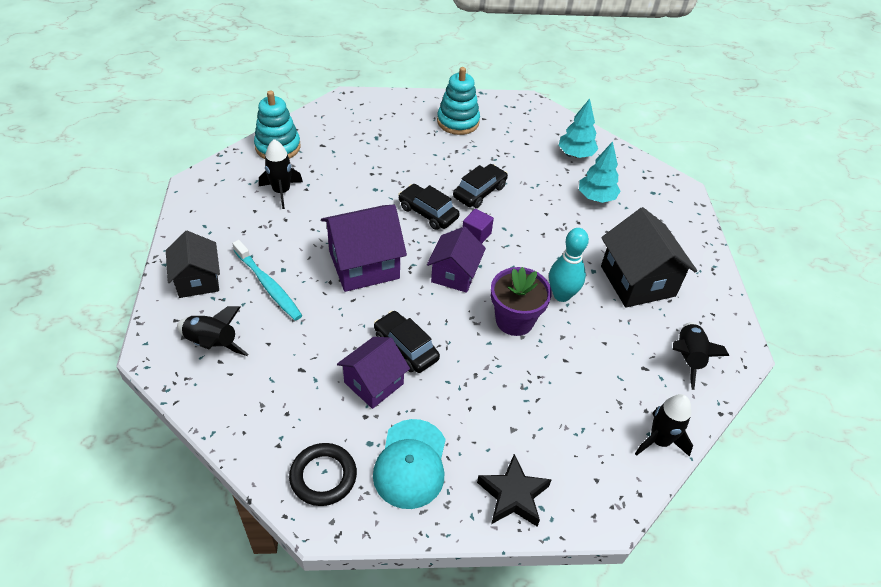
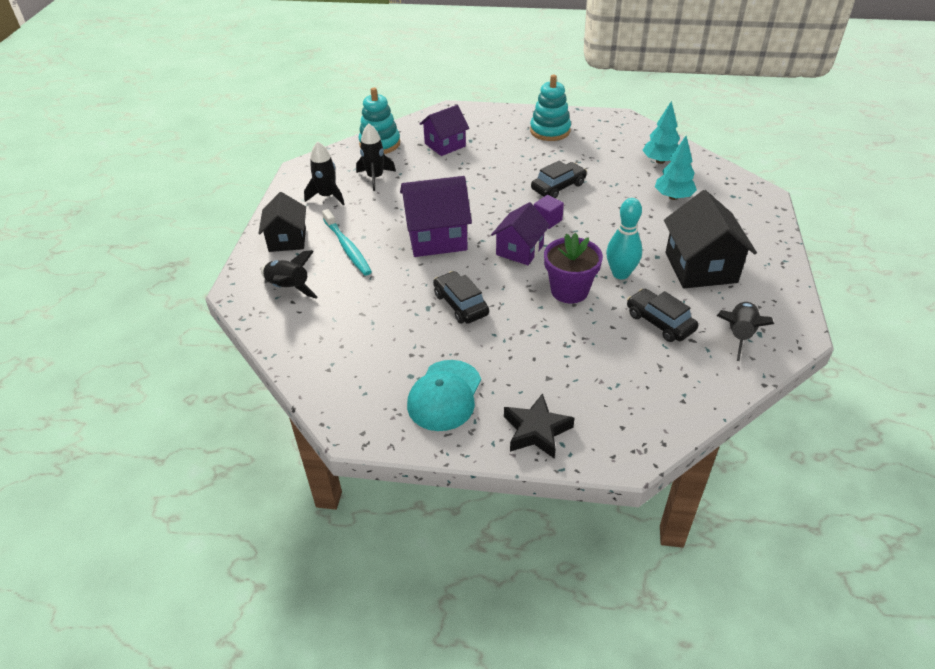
camera: 15 degrees right, 5 degrees down
black ring [289,443,357,506] -> none
purple house [337,337,410,409] -> purple house moved to [420,105,469,156]
black car [398,184,460,230] -> black car moved to [627,289,698,342]
black rocket [635,394,693,457] -> black rocket moved to [304,141,345,205]

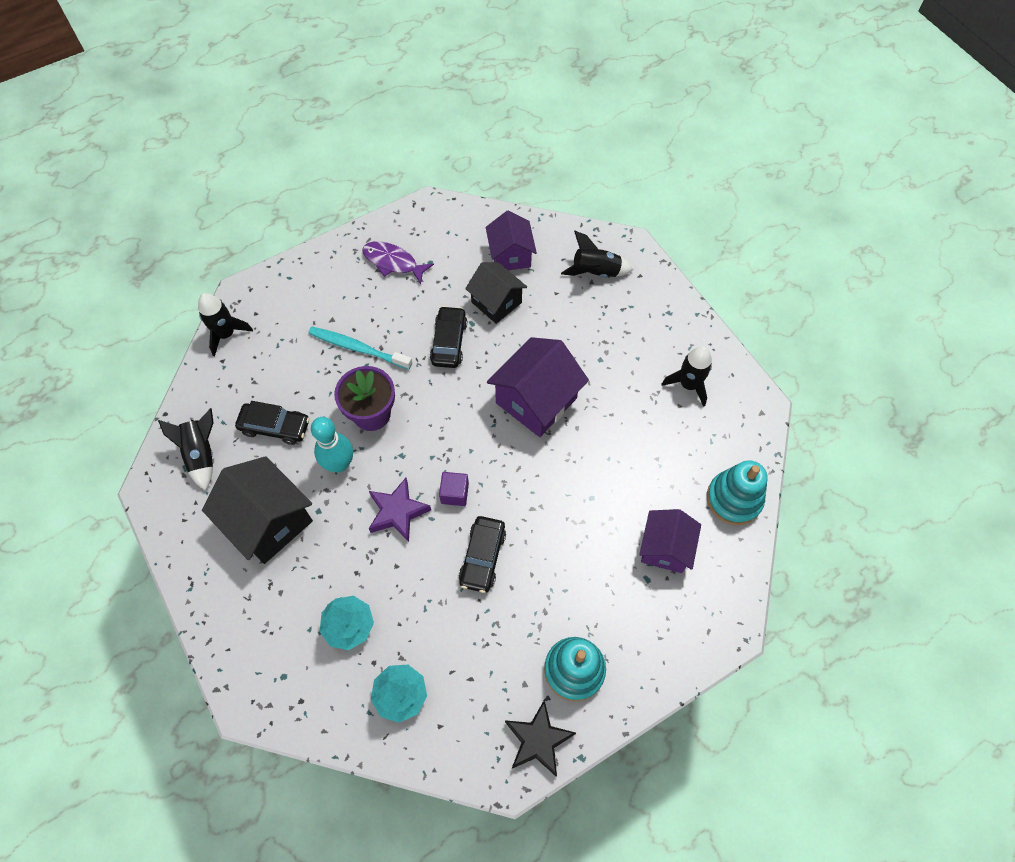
camera: 140 degrees right, 20 degrees up
black house [258,192,306,252] -> black house moved to [465,262,527,324]
turquoise toothbrush [322,209,372,276] -> turquoise toothbrush moved to [308,327,412,369]
black rocket [356,123,396,191] -> black rocket moved to [198,293,253,356]
turquoise cap [407,360,481,431] -> purple fish [362,241,434,284]
black car [433,271,489,324] -> black car turned 105 degrees counterclockwise [430,306,467,368]
purple house [491,202,550,265] -> purple house moved to [486,211,537,270]
black star [504,393,575,459] -> black star moved to [505,700,576,776]
none -> purple star [369,478,431,542]

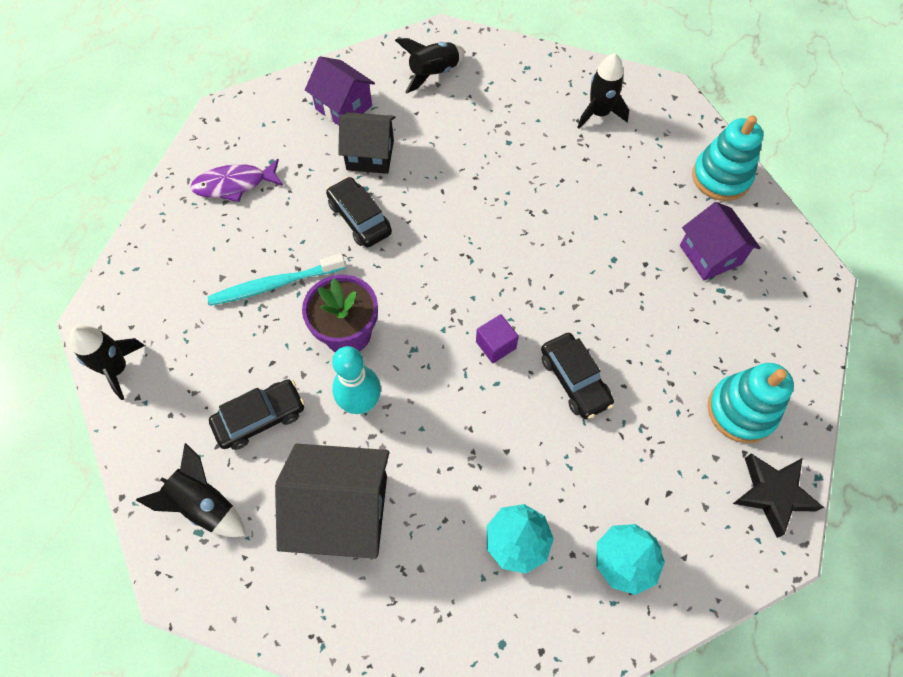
camera: 40 degrees left, 0 degrees up
purple star [369,478,431,542] -> none
purple house [487,337,589,437] -> none

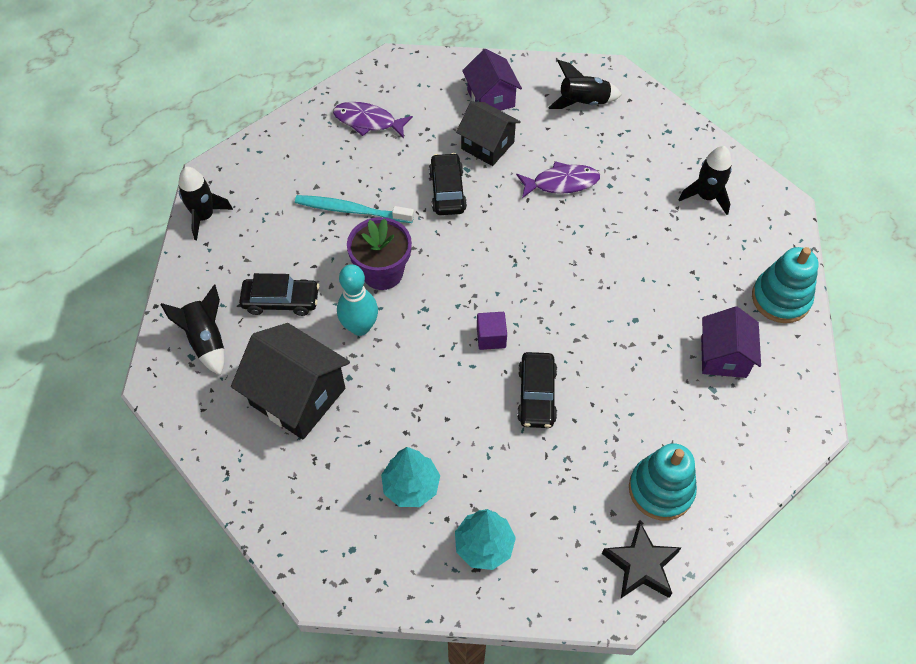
camera: 30 degrees right, 5 degrees down
none -> purple fish [516,161,600,198]

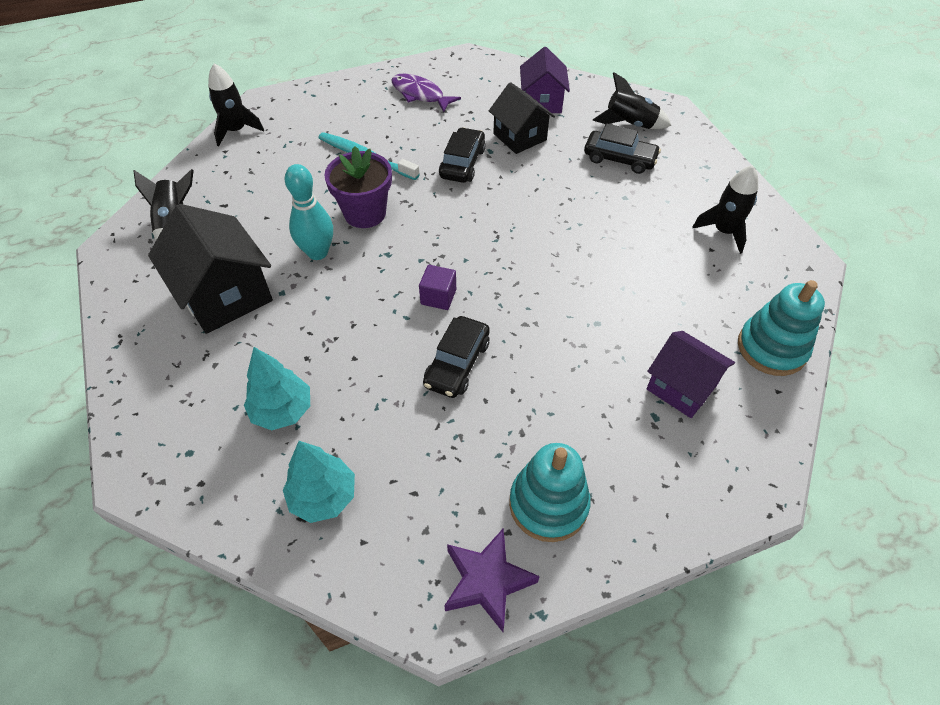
camera: 20 degrees right, 5 degrees down
black car [239,273,319,316] -> black car moved to [584,123,661,174]
purple fish [516,161,600,198] -> none
black star [602,521,681,598] -> purple star [444,528,540,632]
purple house [701,306,761,378] -> purple house turned 75 degrees counterclockwise [646,331,735,418]

